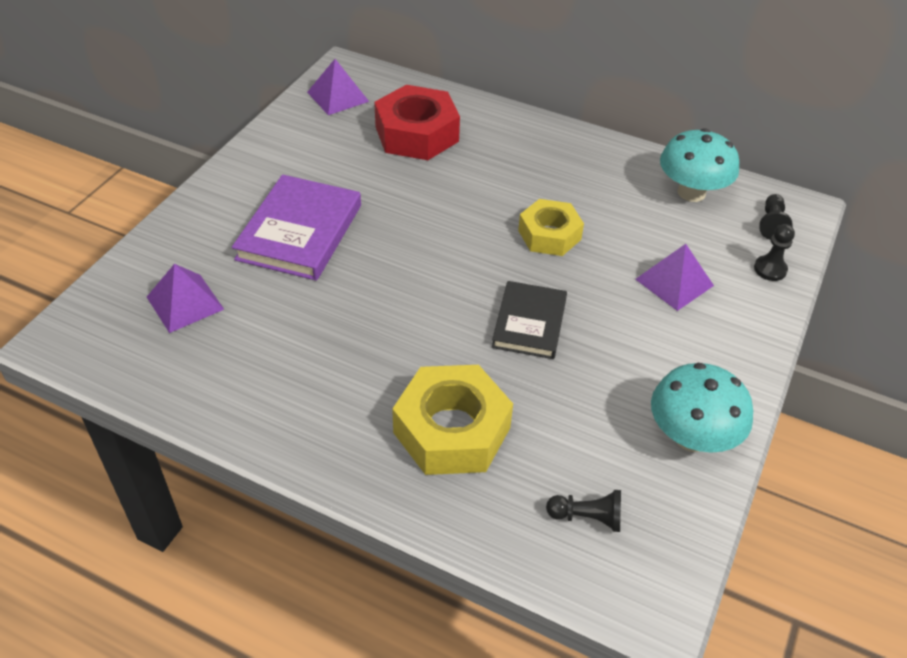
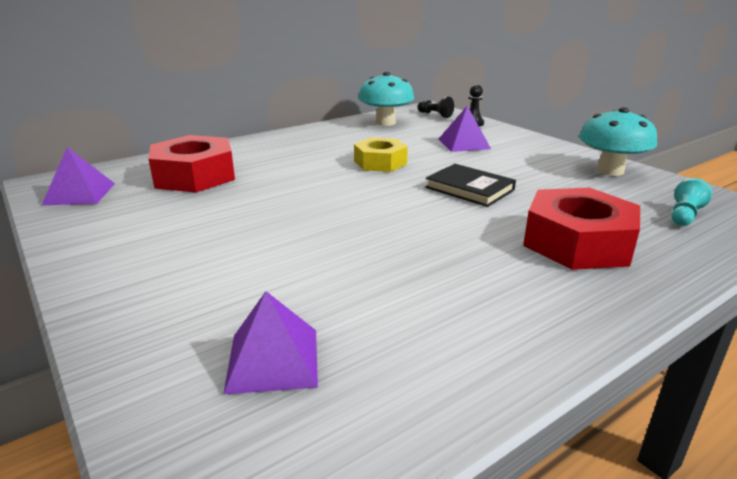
camera: 60 degrees left, 20 degrees down
purple book [232,175,361,281] -> none
yellow nut [392,365,513,475] -> red nut [523,188,640,270]
black pawn [546,490,621,532] -> turquoise pawn [671,178,712,226]

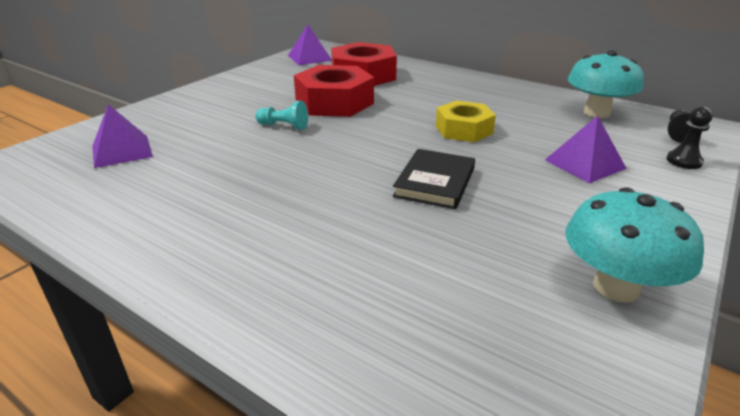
camera: 70 degrees right, 5 degrees up
red nut [523,188,640,270] -> red nut moved to [294,65,374,117]
turquoise pawn [671,178,712,226] -> turquoise pawn moved to [255,101,308,130]

